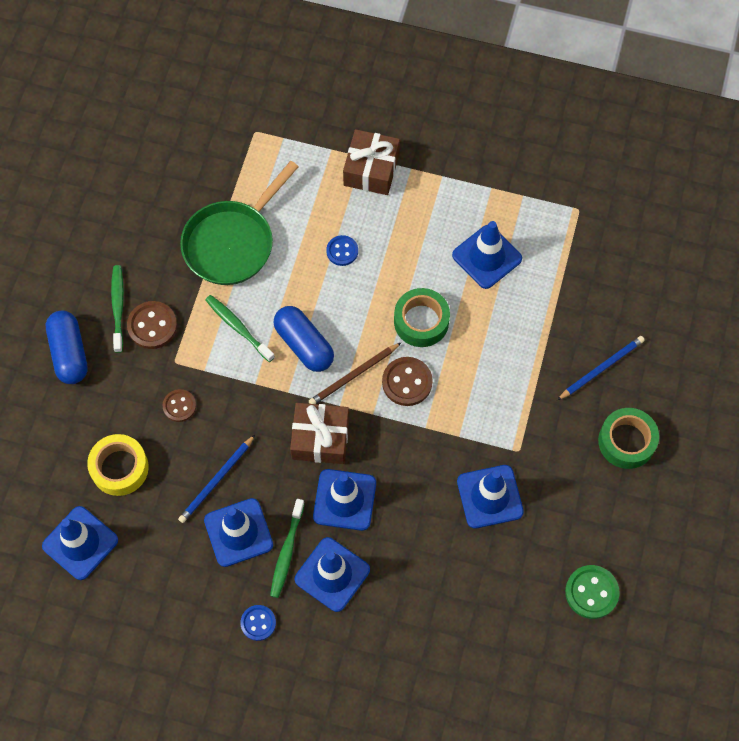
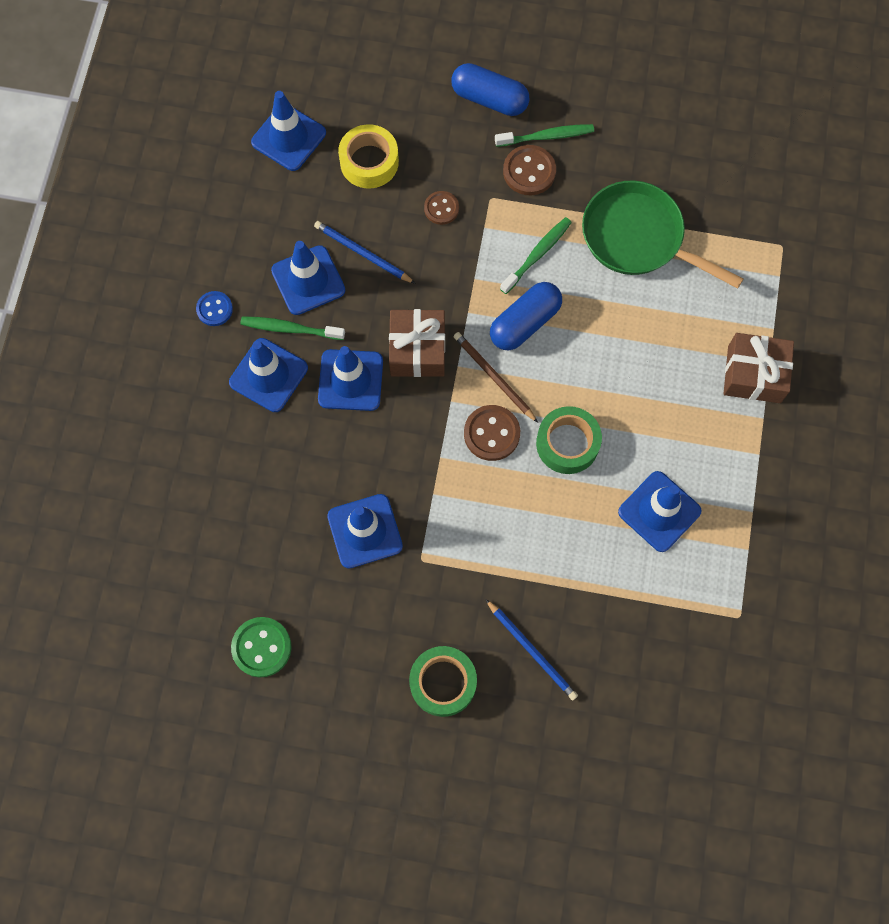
camera: 85 degrees right, 5 degrees up
blue capsule [46,311,88,384] -> blue capsule turned 45 degrees clockwise [451,63,530,116]
blue button [326,235,358,266] -> none

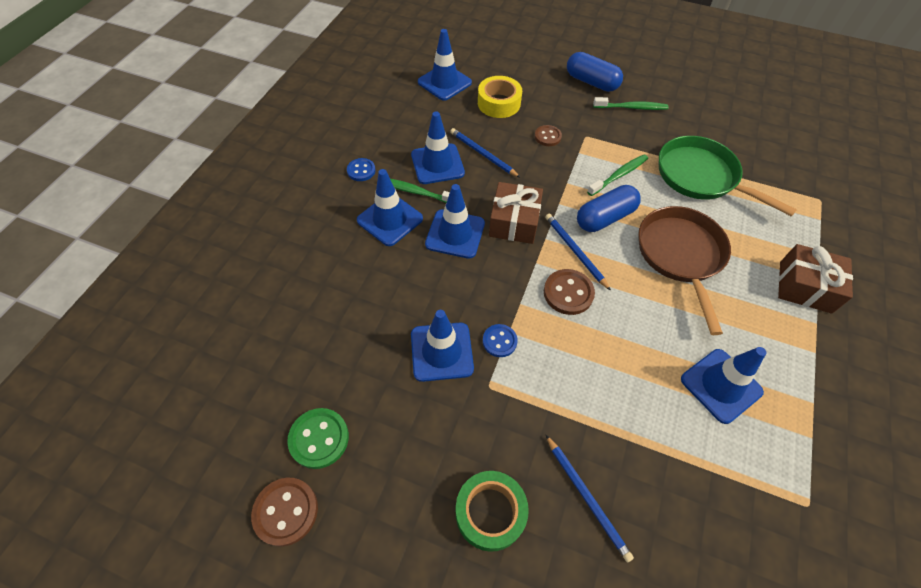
camera: 10 degrees right, 15 degrees down
brown pencil [453,332,538,423] -> blue pencil [545,214,611,291]
brown button [503,145,556,195] -> brown button moved to [251,478,318,546]
green tape [536,406,602,474] -> none
none -> blue button [483,324,518,357]
none -> brown pan [638,206,731,335]

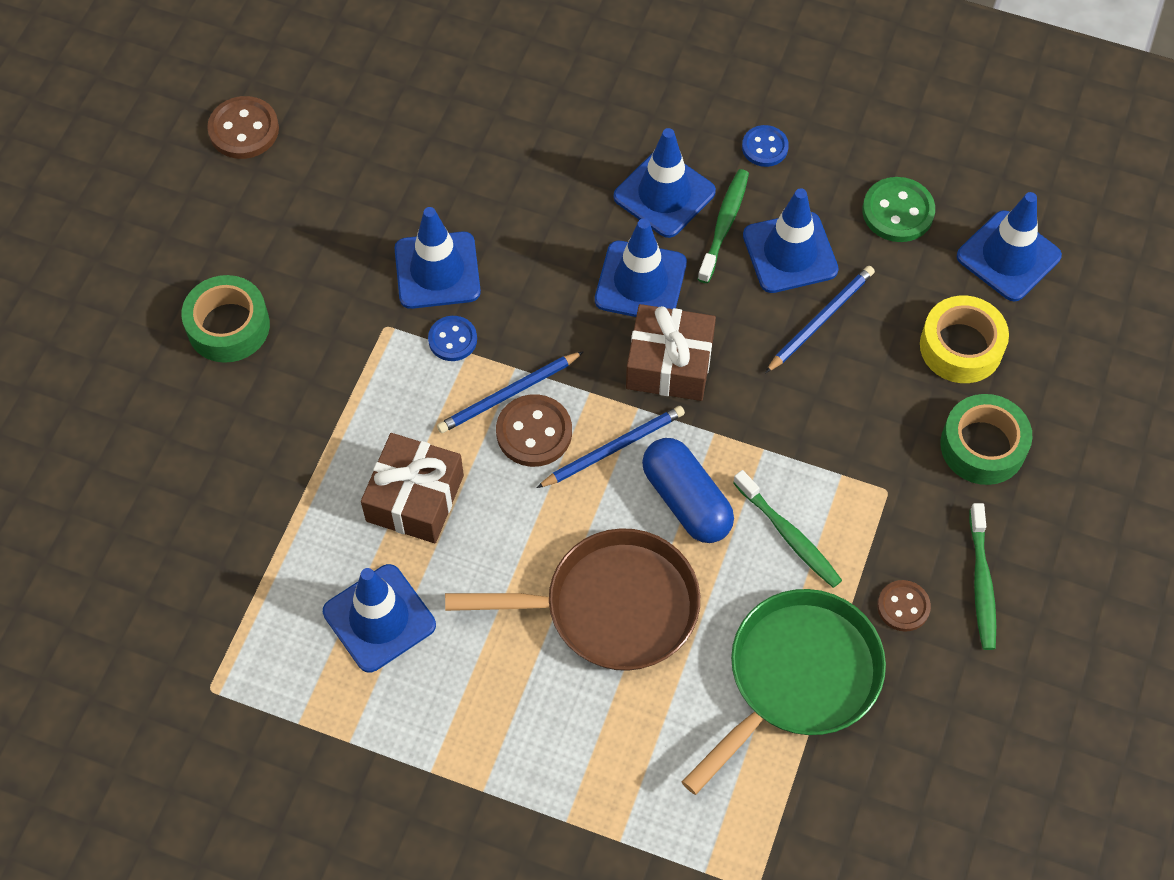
camera: 90 degrees right, 5 degrees up
green button [287,408,349,469] -> green button moved to [862,177,935,242]
brown button [535,125,562,146] -> brown button moved to [877,580,931,632]
blue pencil [546,435,634,562] -> blue pencil moved to [437,351,584,433]
blue capsule [567,52,623,92] -> none
brown gift [778,244,853,314] -> brown gift moved to [361,433,464,543]
none -> green tape [940,394,1032,485]

